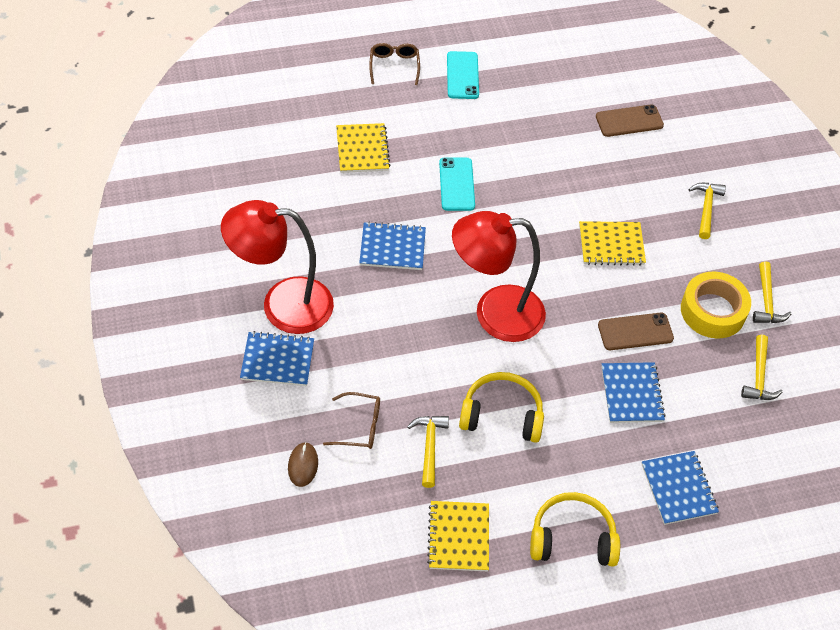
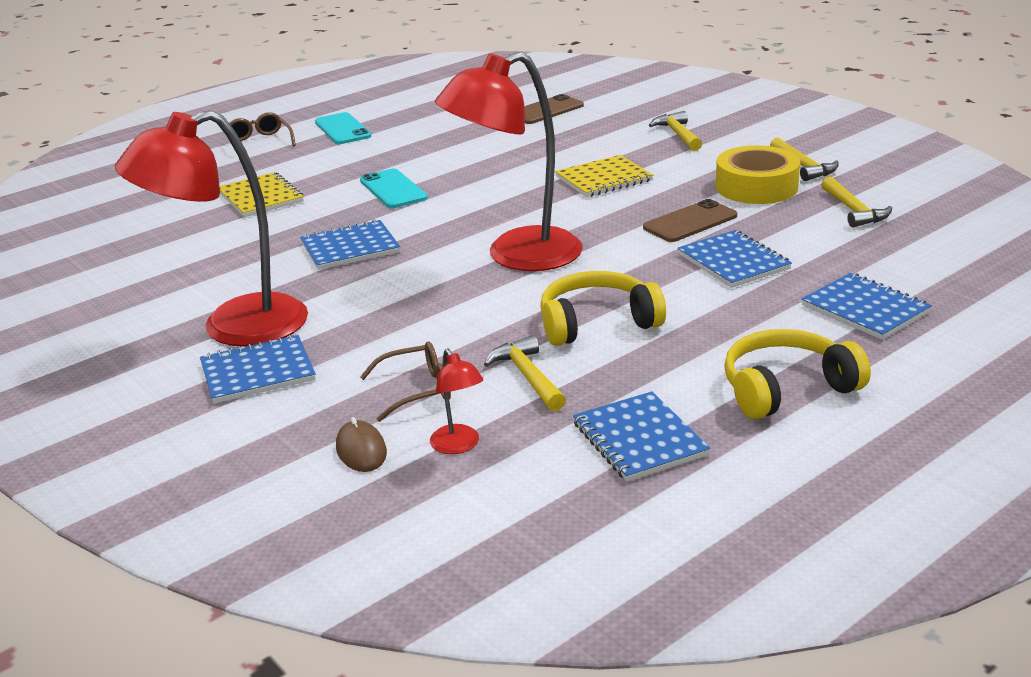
camera: 20 degrees left, 25 degrees down
yellow notebook [427,501,489,571] -> blue notebook [573,391,710,481]
none -> red lamp [430,349,483,454]

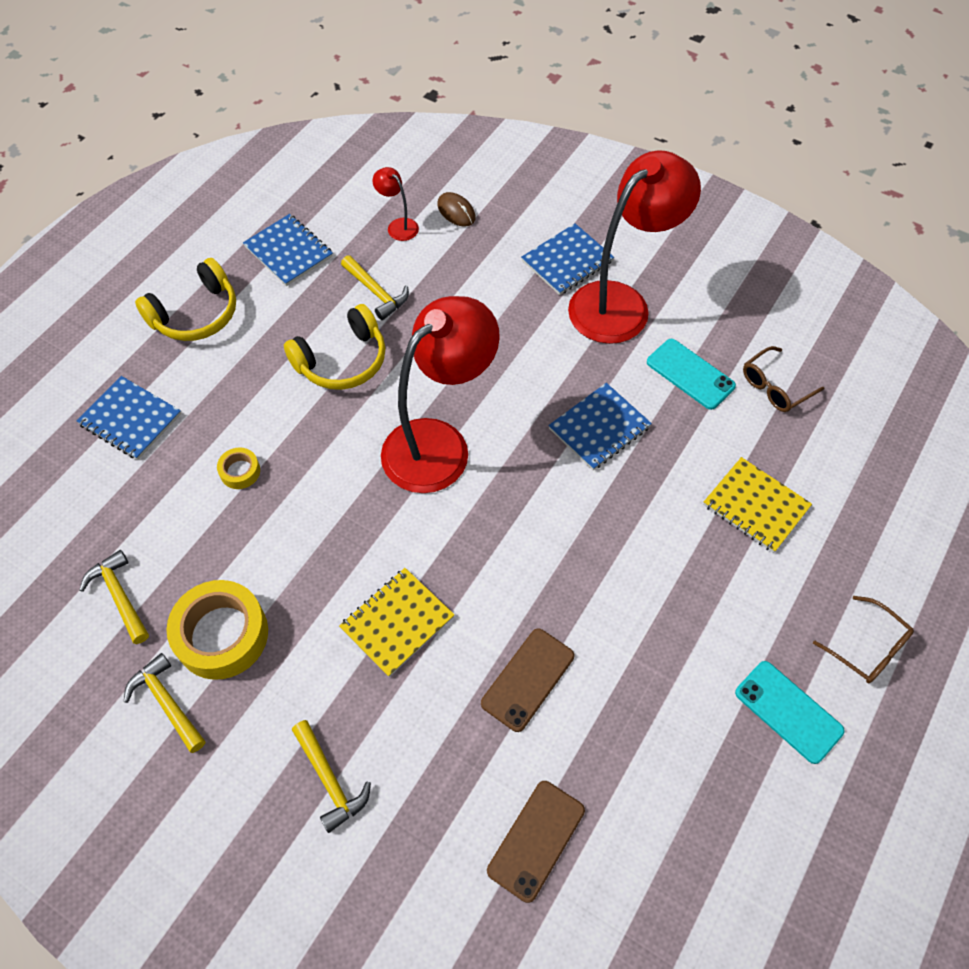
camera: 160 degrees right, 30 degrees up
turquoise phone [360,169,428,208] -> turquoise phone moved to [647,339,736,410]
brown glasses [360,341,451,422] -> brown glasses moved to [743,346,824,412]
brown phone [643,199,737,242] -> brown phone moved to [481,628,574,732]
blue notebook [677,230,792,288] -> yellow tape [217,447,260,489]

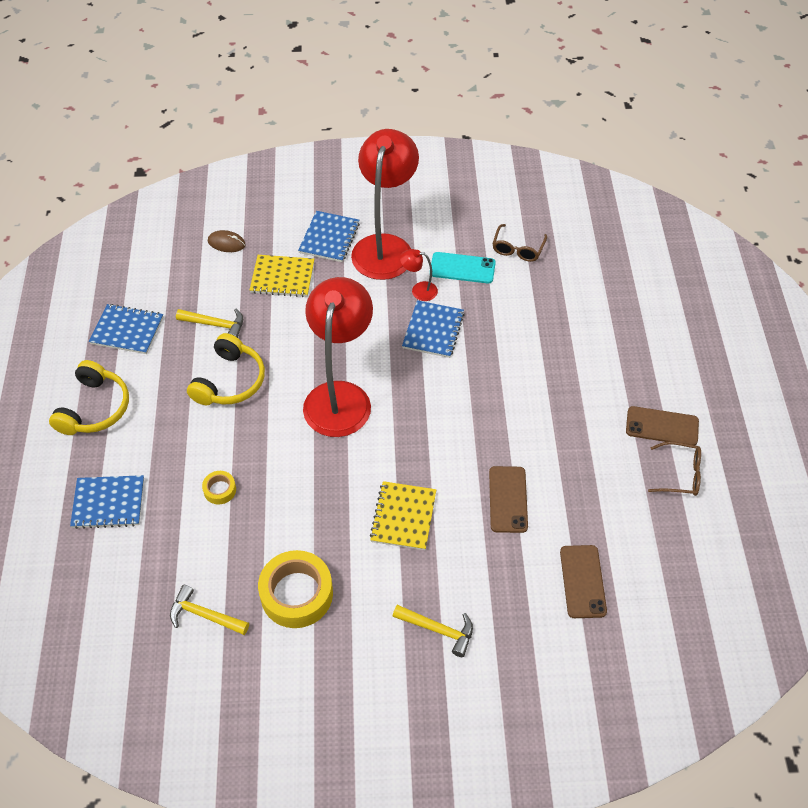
camera: 35 degrees left, 5 degrees down
yellow hammer [124,653,205,753] -> none
red lamp [372,167,419,241] -> red lamp moved to [400,249,438,301]
yellow notebook [703,457,812,553] -> yellow notebook moved to [250,255,314,297]
turquoise phone [735,661,845,764] -> brown phone [626,406,699,445]
brown glasses [813,596,914,684] -> brown glasses moved to [648,441,701,496]

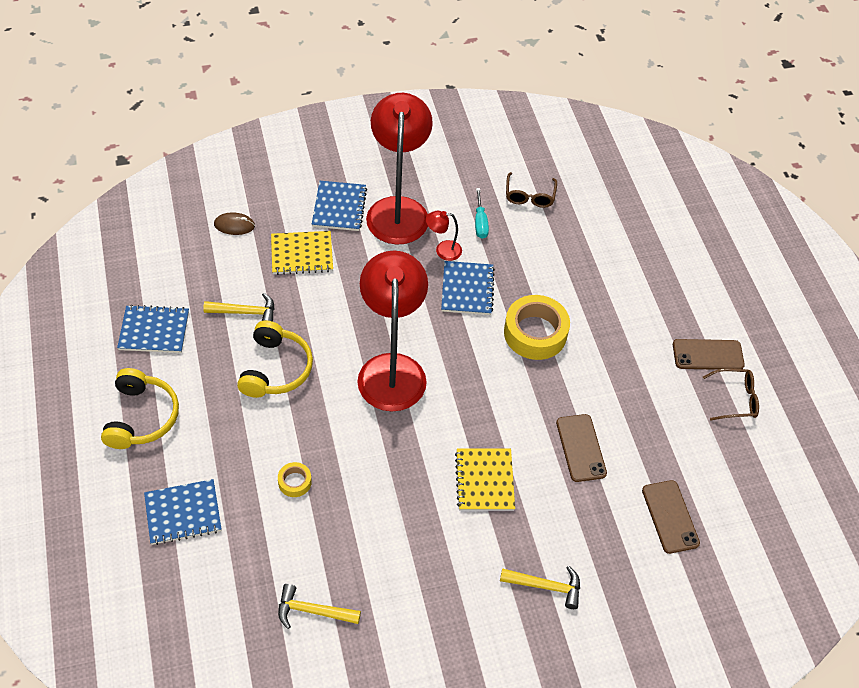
camera: 15 degrees left, 0 degrees up
yellow tape [258,550,333,628] -> yellow tape moved to [504,295,570,360]
turquoise phone [431,252,496,283] -> turquoise screwdriver [475,188,489,239]

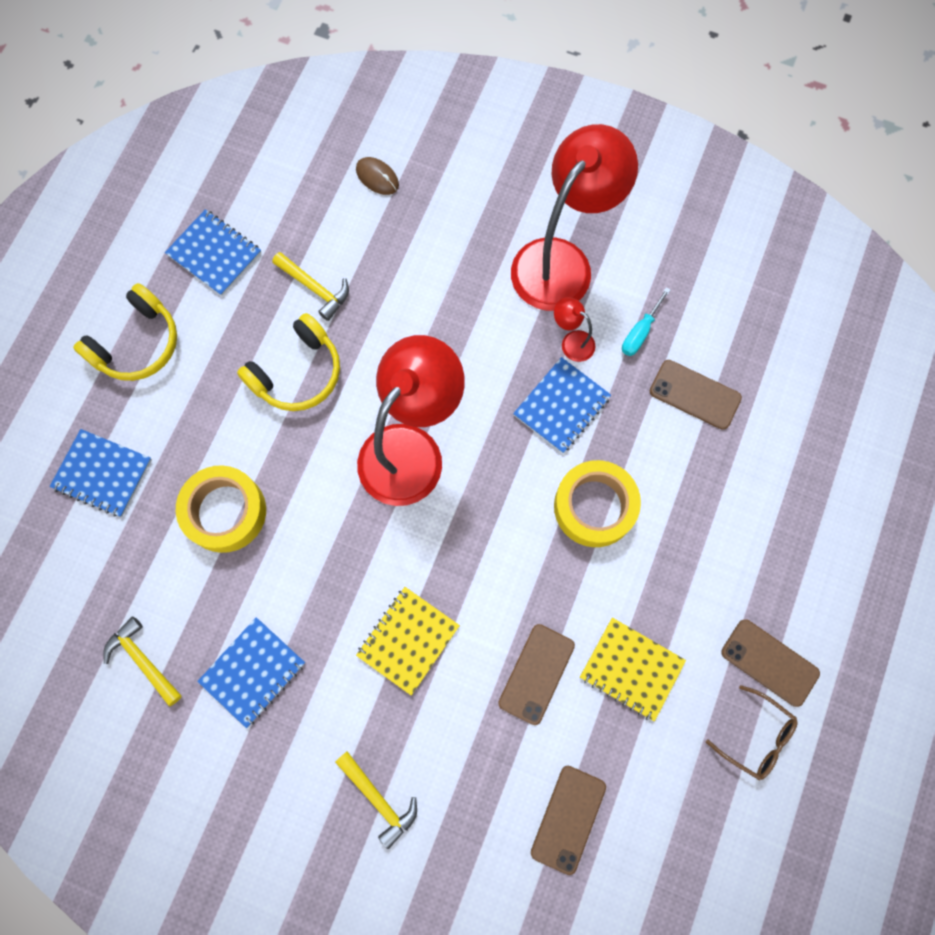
camera: 40 degrees right, 20 degrees up
yellow notebook [271,231,333,275] -> yellow notebook moved to [580,618,686,722]
yellow tape [278,462,312,497] -> yellow tape [176,465,266,553], size x2.10
blue notebook [312,181,367,231] -> blue notebook moved to [197,617,305,728]
brown glasses [506,172,557,208] -> none
none -> brown phone [650,360,742,430]

